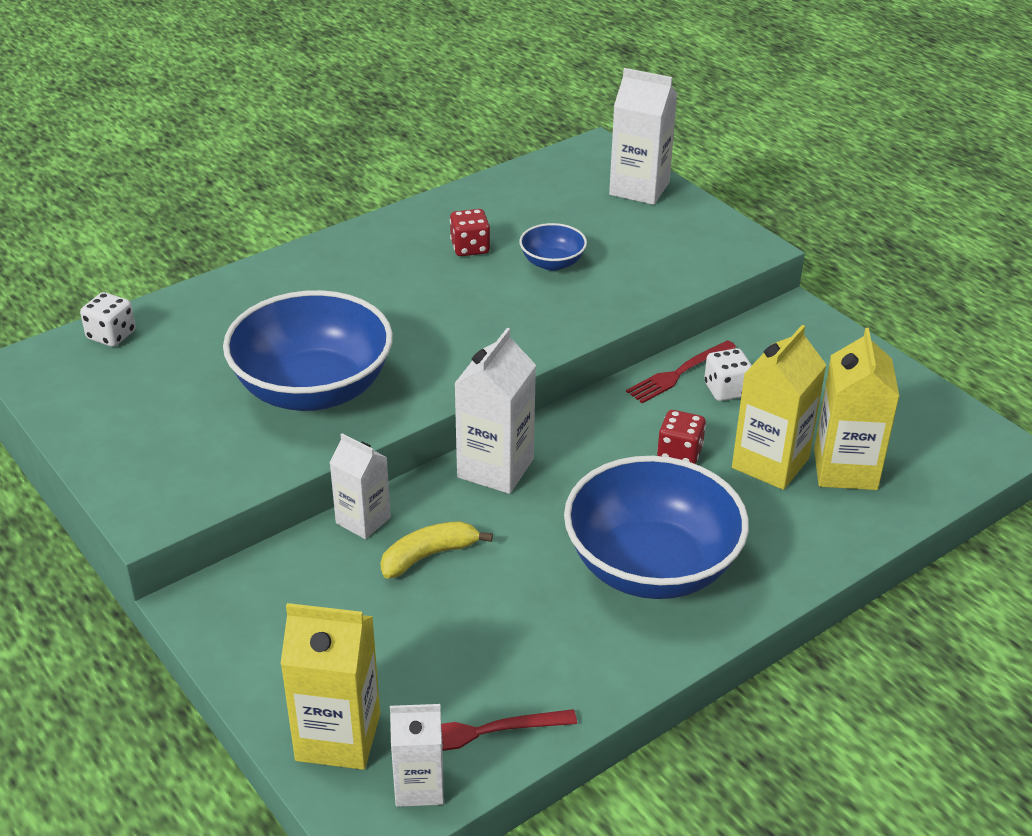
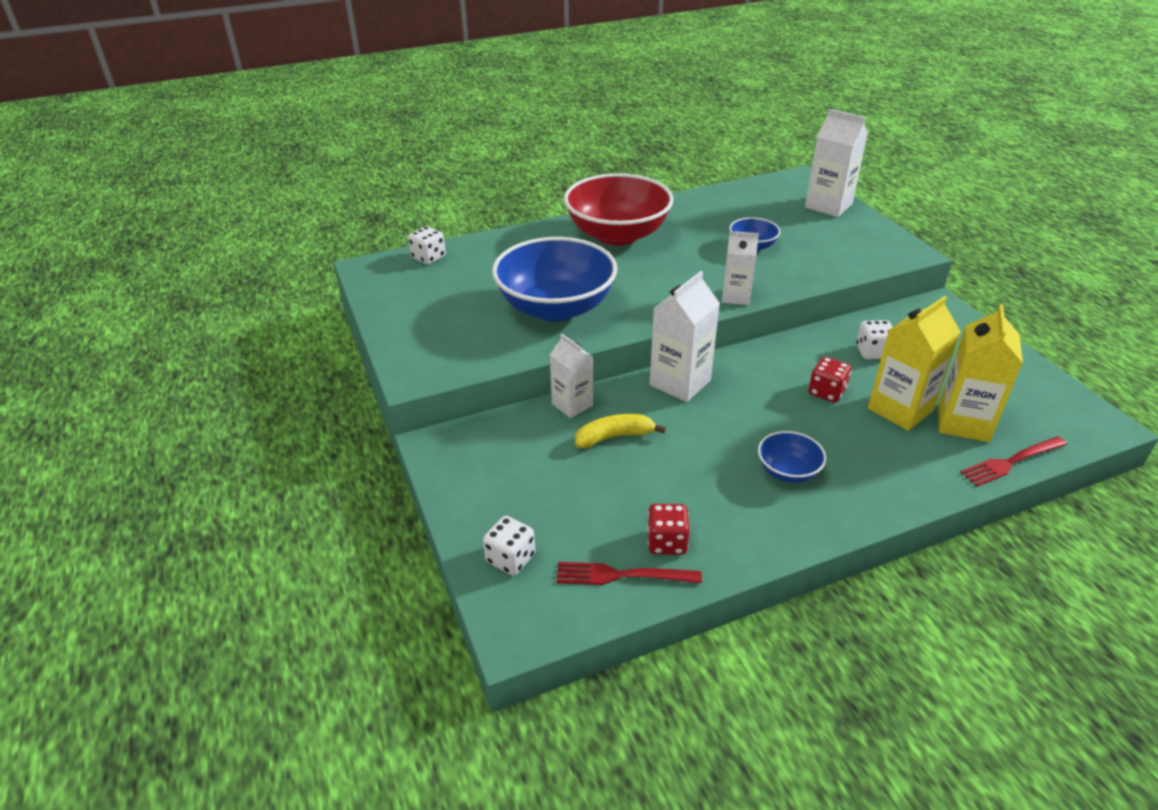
camera: 15 degrees right, 0 degrees up
yellow carton [281,603,380,770] -> white dice [483,516,535,575]
white carton [390,704,444,807] -> white carton moved to [722,231,759,305]
red dice [450,209,490,256] -> red dice moved to [647,504,690,555]
blue bowl [564,456,749,599] -> blue bowl [758,431,826,483], size x0.46
red fork [626,340,736,403] -> red fork moved to [960,436,1067,486]
none -> red bowl [564,173,673,246]

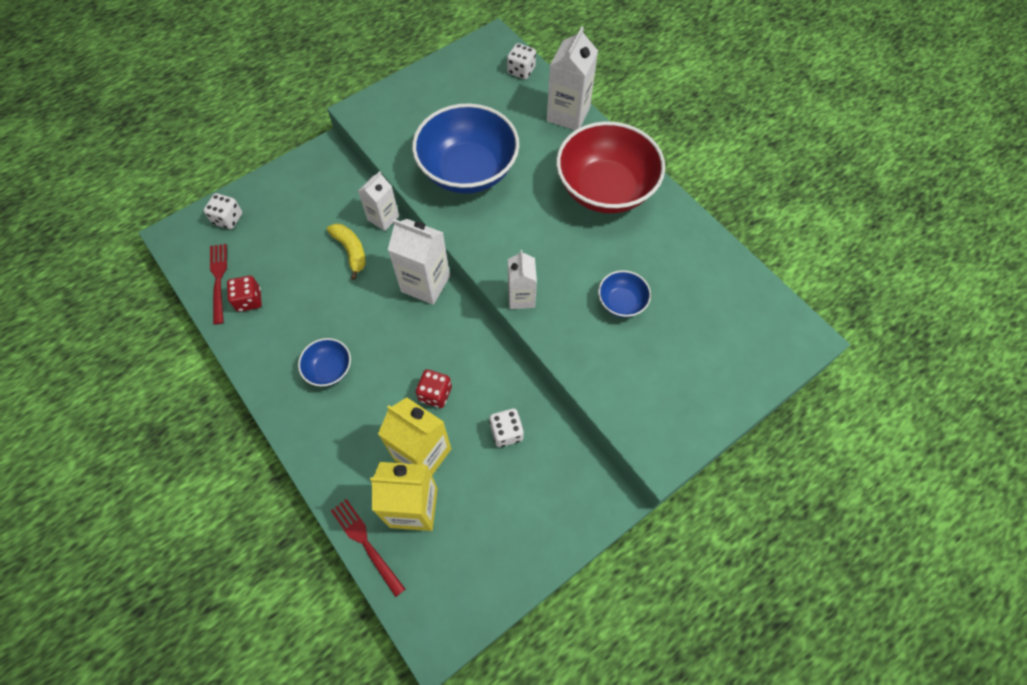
camera: 75 degrees right, 25 degrees up
white carton [805,109,868,217] -> white carton moved to [547,27,598,130]

